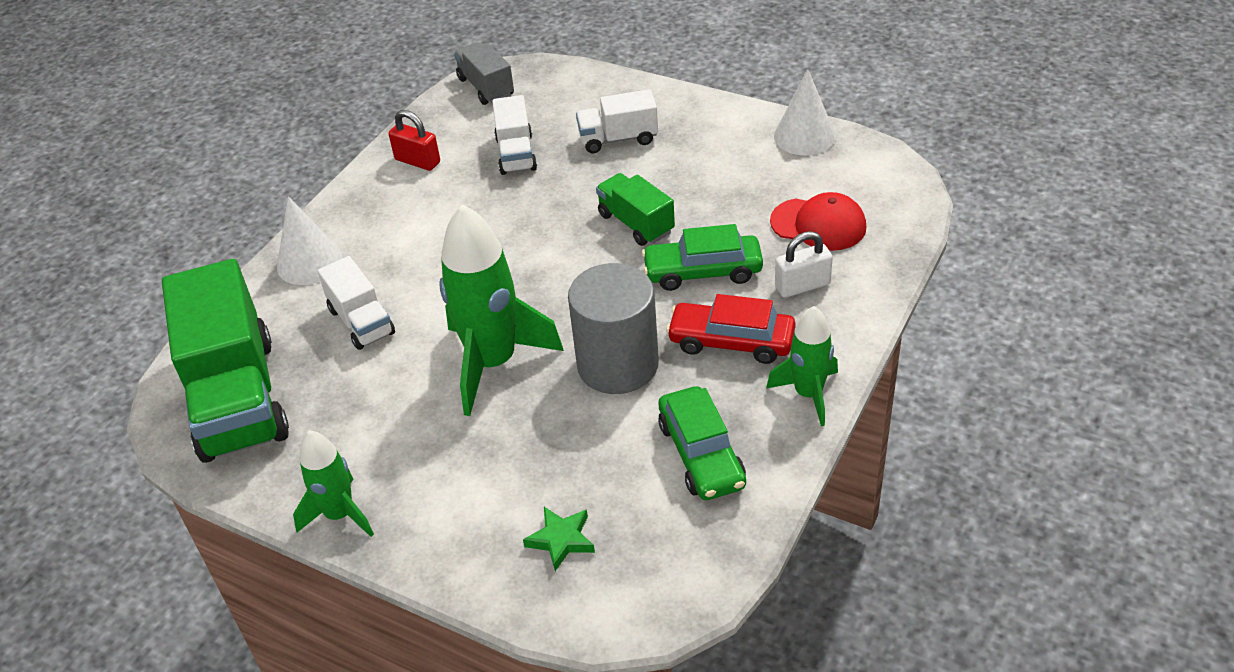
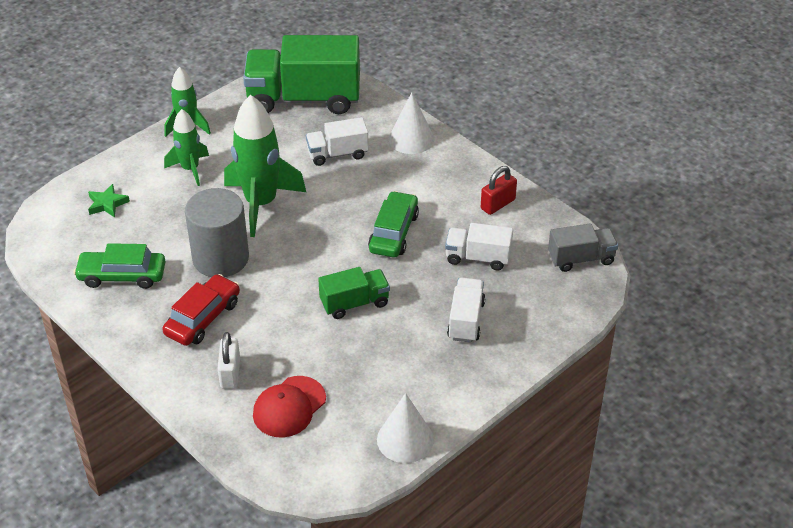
camera: 105 degrees right, 0 degrees up
green car [642,224,763,291] -> green car moved to [368,191,419,257]
green rocket [766,306,838,426] -> green rocket moved to [164,109,209,186]

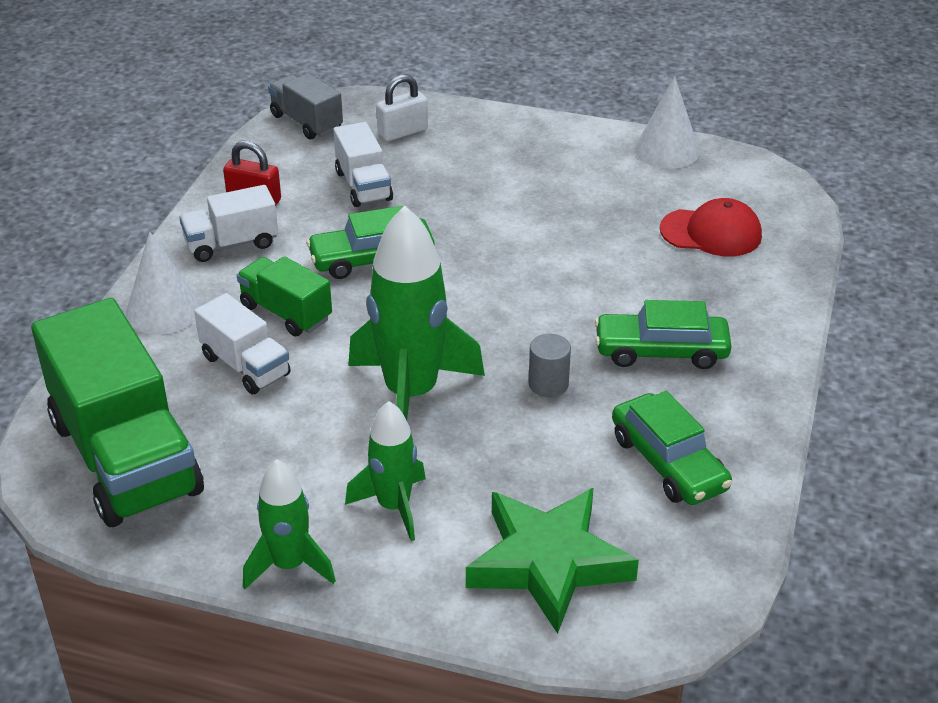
camera: 120 degrees left, 5 degrees down
green star [88,184,130,217] -> green star [466,488,639,634], size x2.14
red car [162,274,240,346] -> green car [595,300,731,369]
grey cylinder [185,188,249,277] -> grey cylinder [529,333,571,397], size x0.45
white padlock [217,332,240,389] -> white padlock moved to [376,74,428,141]
green truck [318,267,390,319] -> green truck moved to [237,256,332,336]
white truck [447,278,486,343] -> white truck moved to [179,185,278,262]

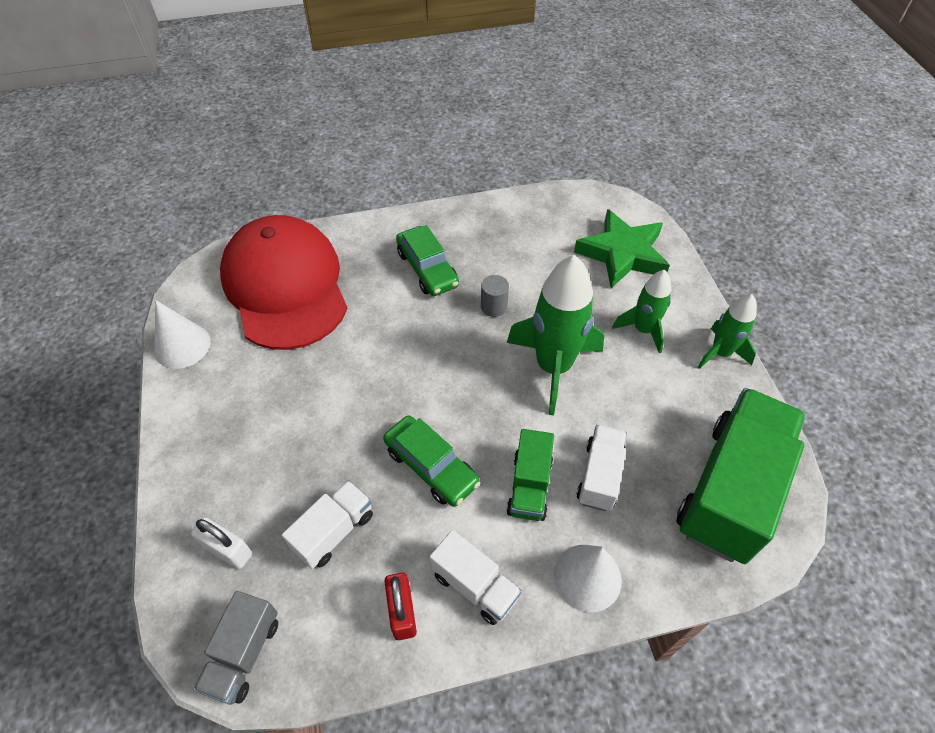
camera: 120 degrees left, 15 degrees up
green car [612,391,732,505] -> none
red cap [660,198,762,257] -> red cap [220,215,348,350], size x2.14

